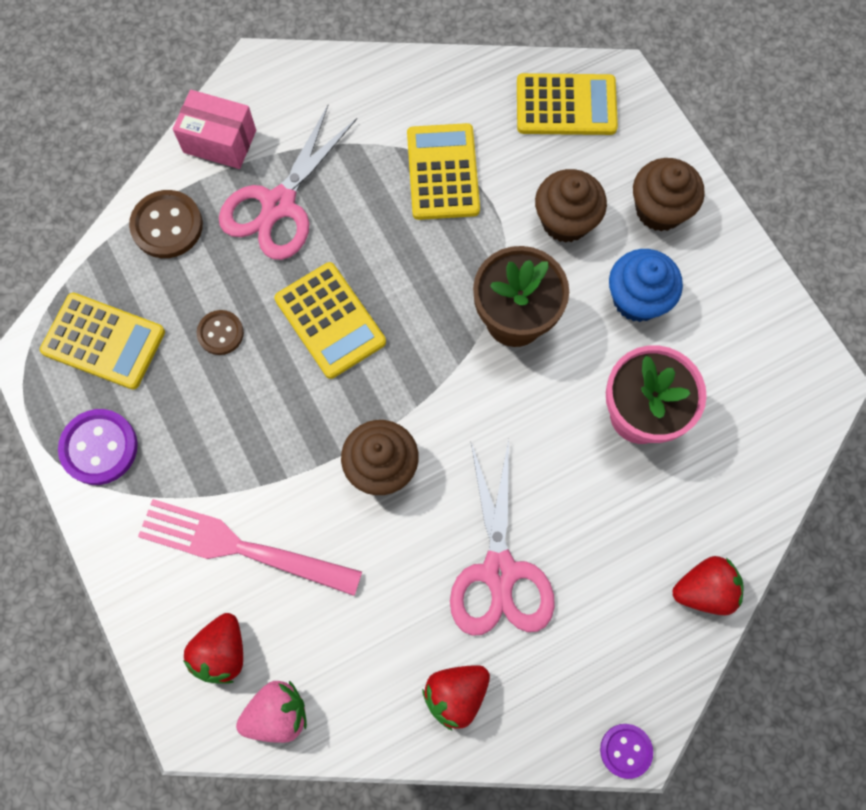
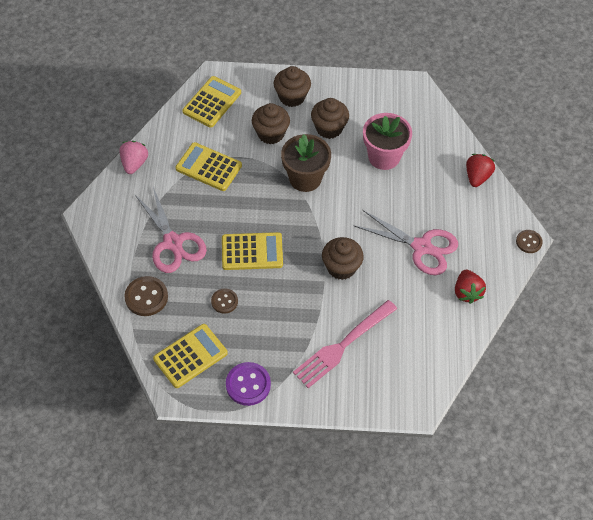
camera: 60 degrees left, 15 degrees down
pink box [173,90,256,169] -> none
red strawberry [183,613,243,684] -> none
pink strawberry [236,681,307,743] -> pink strawberry moved to [119,141,148,174]
purple button [600,724,653,779] -> brown button [516,230,543,253]
blue cupcake [609,249,683,322] -> brown cupcake [311,98,349,139]

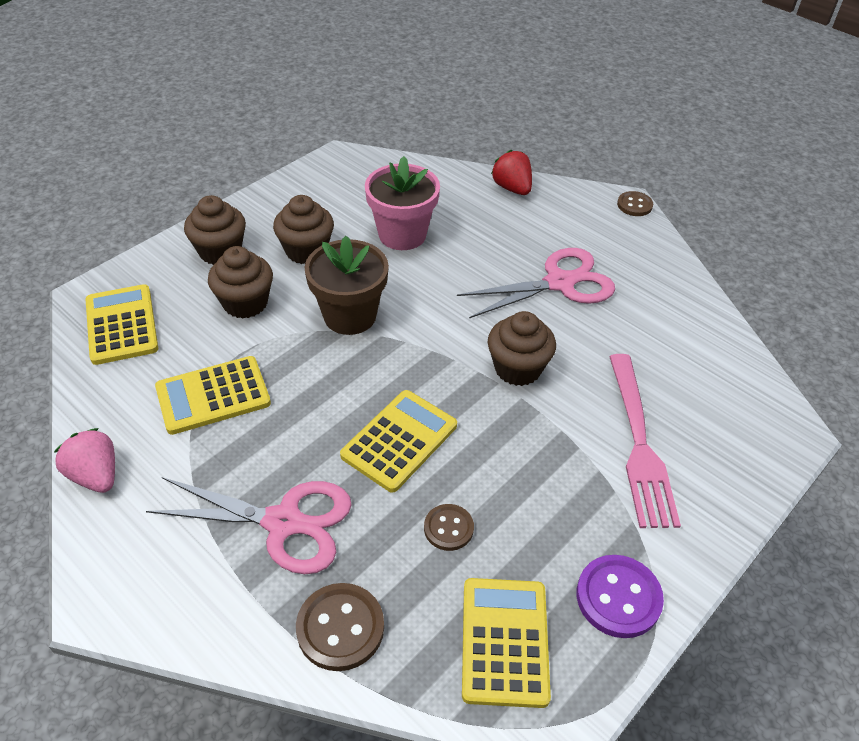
camera: 50 degrees left, 10 degrees down
red strawberry [455,270,486,304] -> none

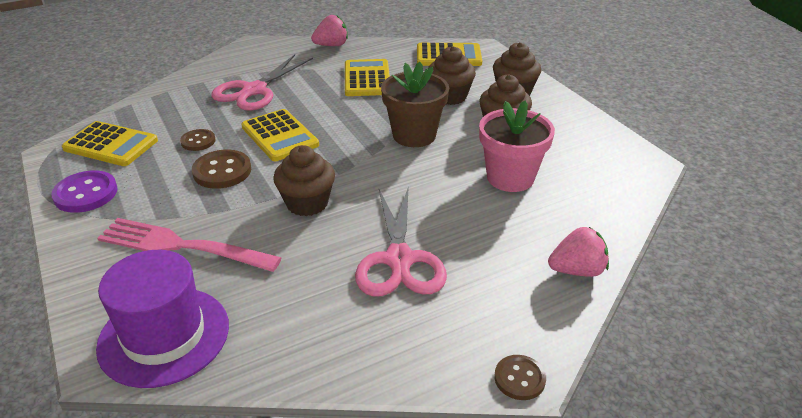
camera: 110 degrees right, 10 degrees down
brown button [296,583,384,671] -> brown button moved to [192,150,251,189]
red strawberry [491,150,532,195] -> pink strawberry [548,227,609,277]
none -> purple hat [96,250,229,388]

